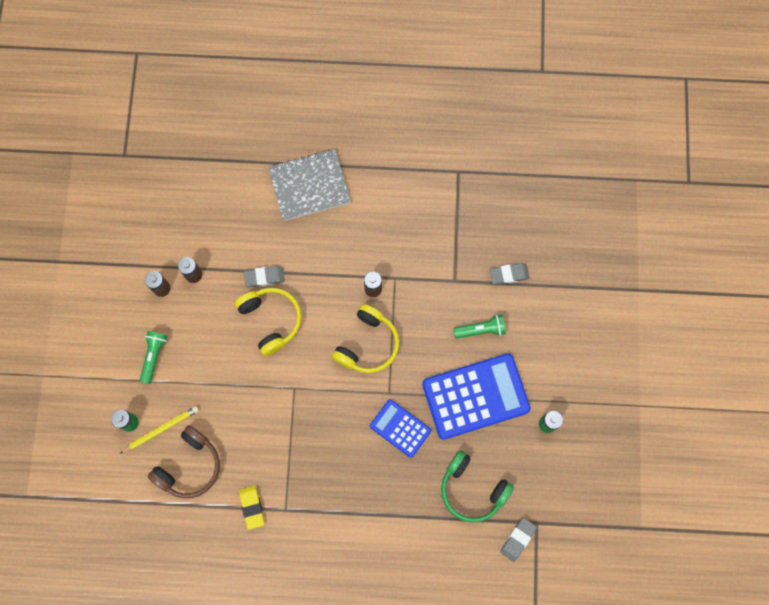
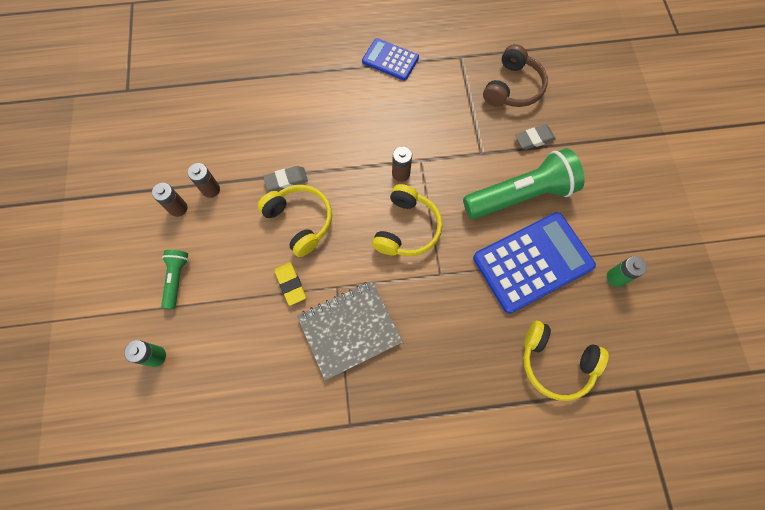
camera: 10 degrees left, 5 degrees down
yellow pencil [119,406,199,454] -> none
brown headphones [148,425,220,498] -> brown headphones moved to [483,44,548,107]
yellow eraser [239,485,264,530] -> yellow eraser moved to [275,262,306,306]
grey notebook [268,149,351,221] -> grey notebook moved to [297,281,403,380]
blue calculator [370,399,431,458] -> blue calculator moved to [362,38,419,81]
green headphones [441,451,514,523] -> yellow headphones [523,321,609,401]
green flashlight [453,314,506,339] -> green flashlight [463,148,585,219], size x2.05
grey eraser [500,518,537,562] -> none

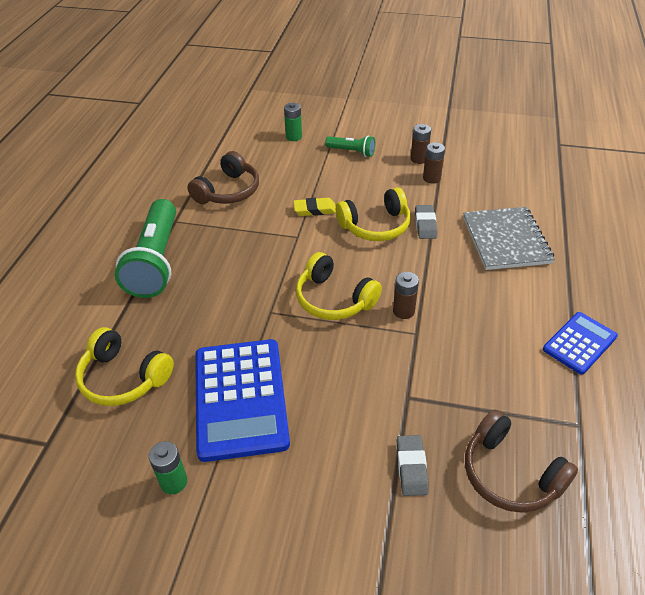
camera: 110 degrees right, 25 degrees down
grey notebook [297,281,403,380] -> grey notebook moved to [463,207,555,270]
green flashlight [463,148,585,219] -> green flashlight moved to [115,199,176,298]
yellow headphones [523,321,609,401] -> yellow headphones turned 105 degrees counterclockwise [75,327,174,406]
none -> brown headphones [187,151,259,204]

